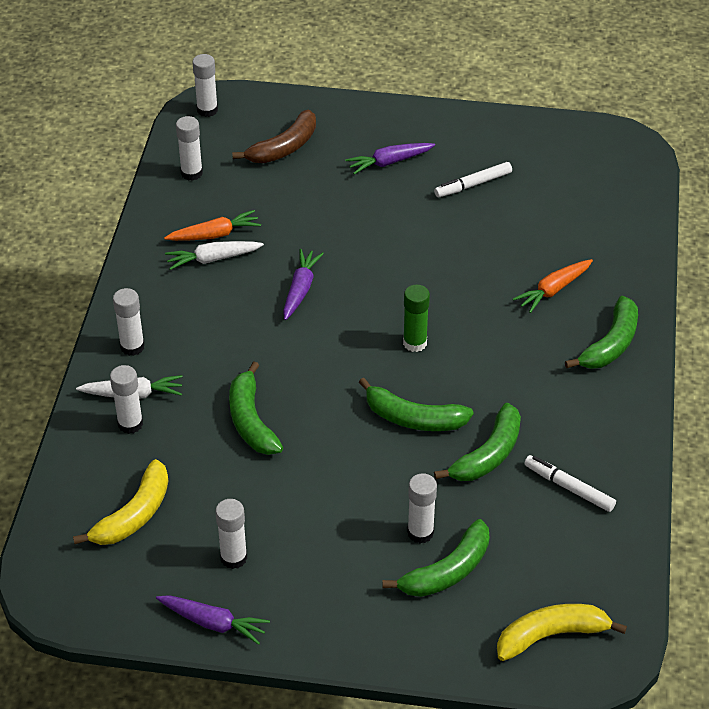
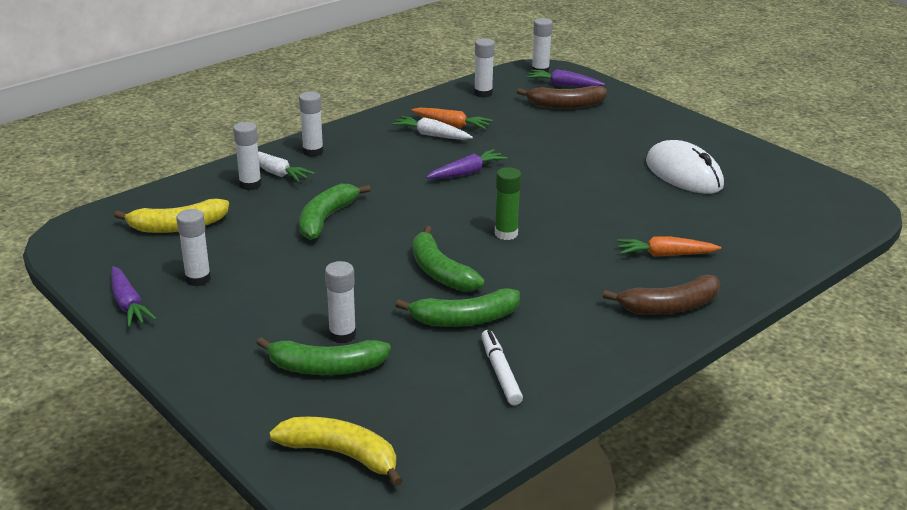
camera: 40 degrees right, 15 degrees down
purple carrot [345,143,435,175] -> purple carrot moved to [527,69,605,87]
white marker [434,162,512,197] -> white mouse [646,140,724,194]
green banana [565,296,638,369] -> brown banana [603,275,721,315]

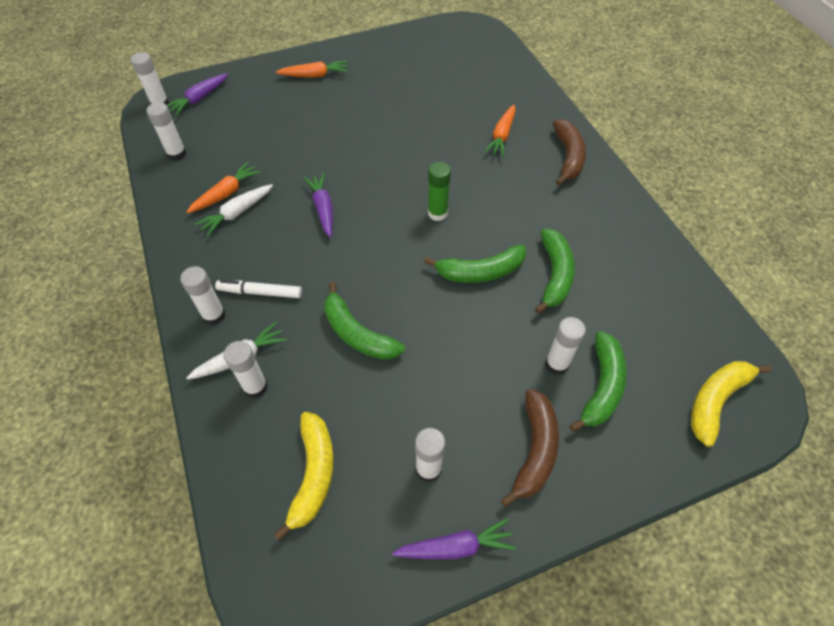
camera: 70 degrees left, 25 degrees up
white marker [481,330,523,405] -> white marker moved to [215,280,302,298]
brown banana [517,85,607,109] -> brown banana moved to [501,389,559,507]
white mouse [646,140,724,194] -> none
none -> orange carrot [275,61,348,78]

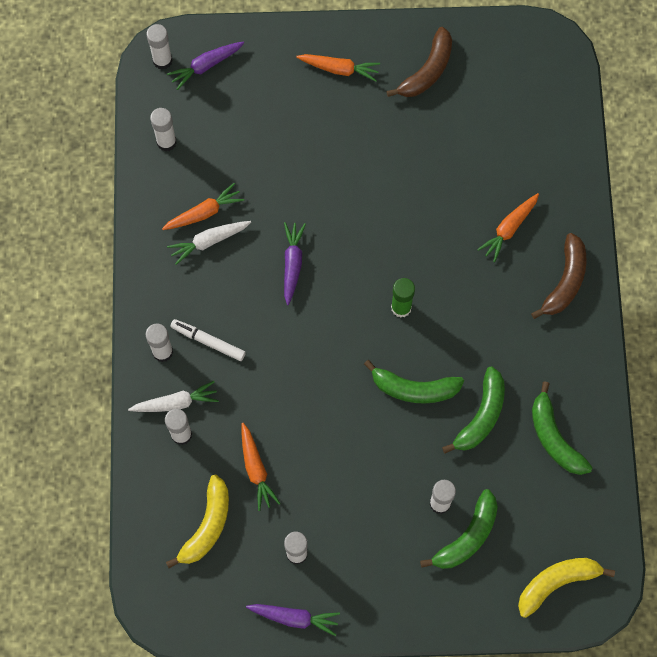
camera: 20 degrees right, 15 degrees up
green banana [324,282,405,360] -> green banana moved to [532,381,593,475]
brown banana [501,389,559,507] -> brown banana moved to [386,27,452,97]
none -> orange carrot [241,423,281,511]

